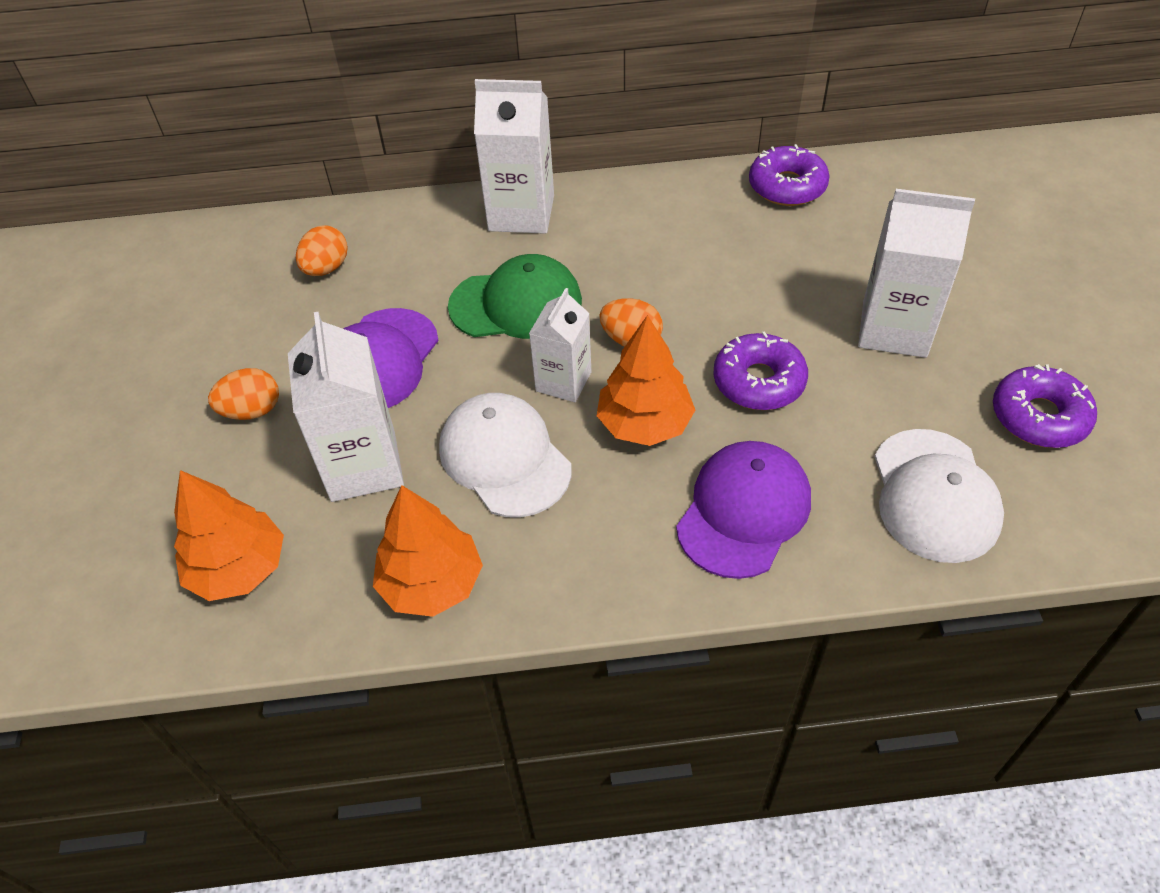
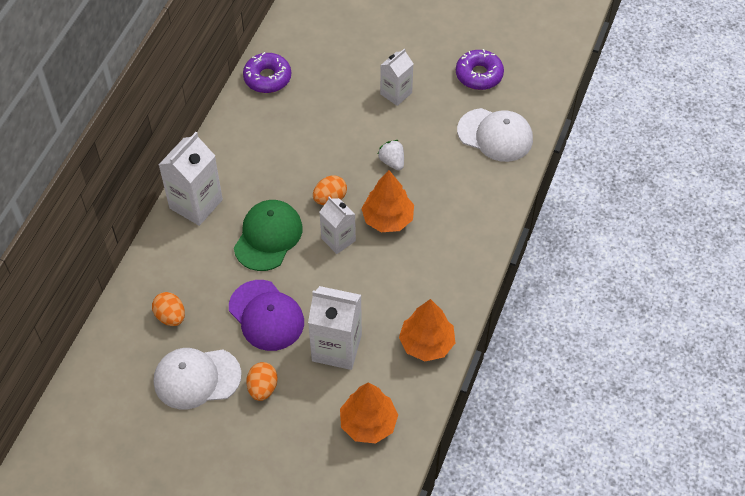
camera: 65 degrees left, 5 degrees up
white cap [439,393,571,518] -> white cap moved to [154,348,242,409]
purple cap [676,441,811,579] -> none
purple donut [713,331,808,410] -> white strawberry [378,140,404,170]
white carton [858,189,975,358] -> white carton [380,48,413,106], size x0.63

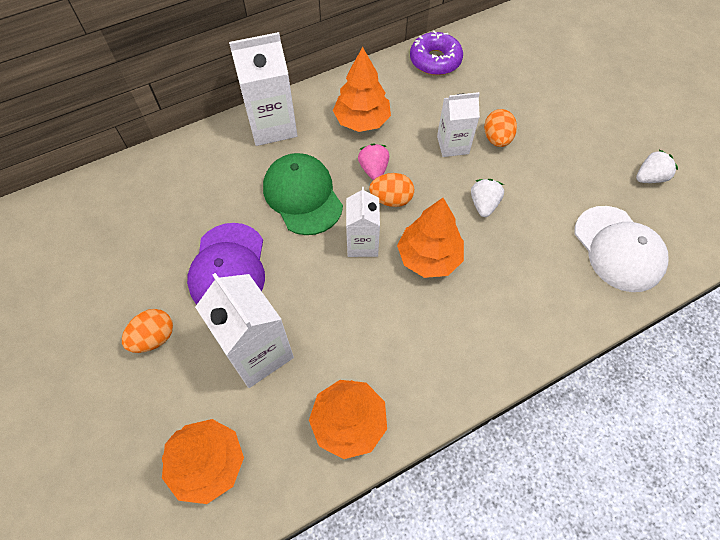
camera: 40 degrees right, 5 degrees up
orange egg [152,292,185,326] -> orange egg moved to [484,109,517,147]
white cap [154,348,242,409] -> none
green cap [234,200,303,271] -> green cap turned 90 degrees counterclockwise [263,153,343,235]
white carton [380,48,413,106] -> white carton moved to [437,92,480,157]
purple donut [456,49,504,90] -> white strawberry [636,149,678,183]
none -> orange tree [333,47,391,132]
none -> pink strawberry [358,143,389,180]

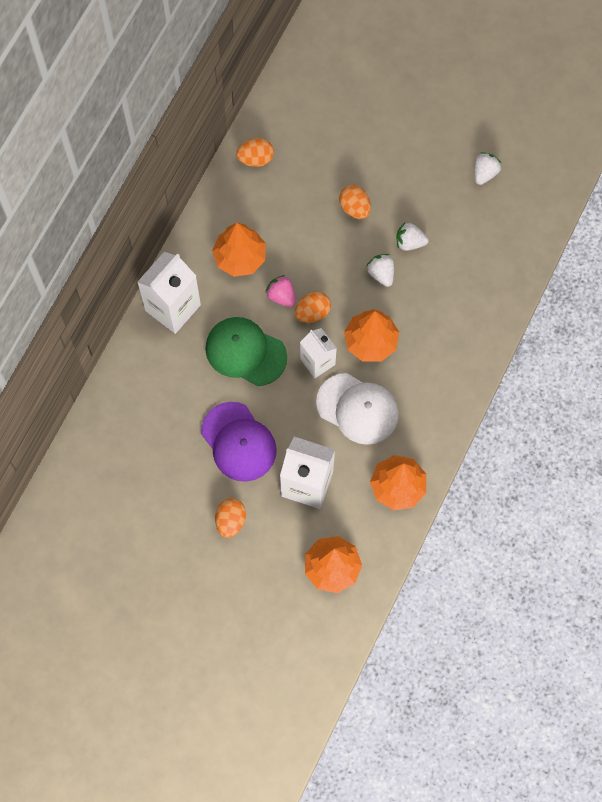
camera: 35 degrees left, 10 degrees up
purple donut [410,31,463,75] -> orange egg [236,138,274,167]
white carton [437,92,480,157] -> none
white cap [575,206,669,292] -> white cap moved to [316,373,399,445]
none -> white strawberry [396,222,429,251]

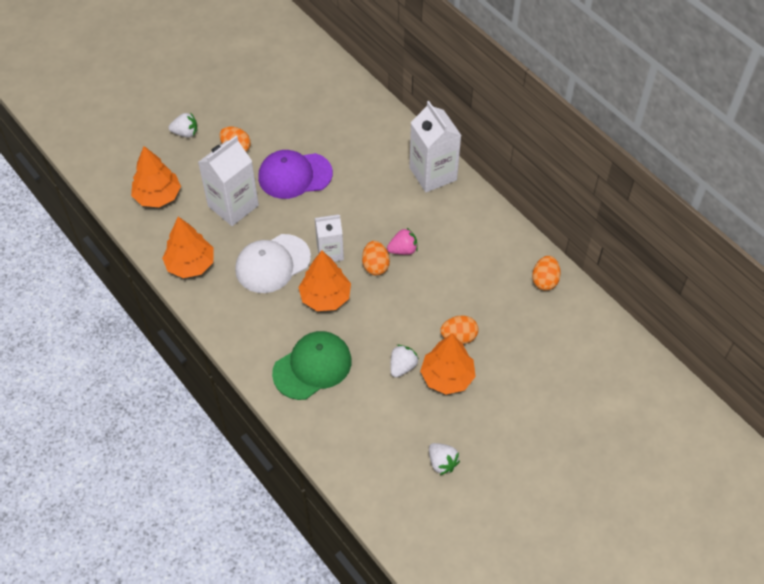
camera: 115 degrees right, 15 degrees down
green cap [205,317,287,386] -> green cap moved to [272,331,352,400]
orange tree [212,223,266,277] -> orange tree moved to [420,334,476,394]
white strawberry [366,254,394,287] -> white strawberry moved to [169,112,197,138]

